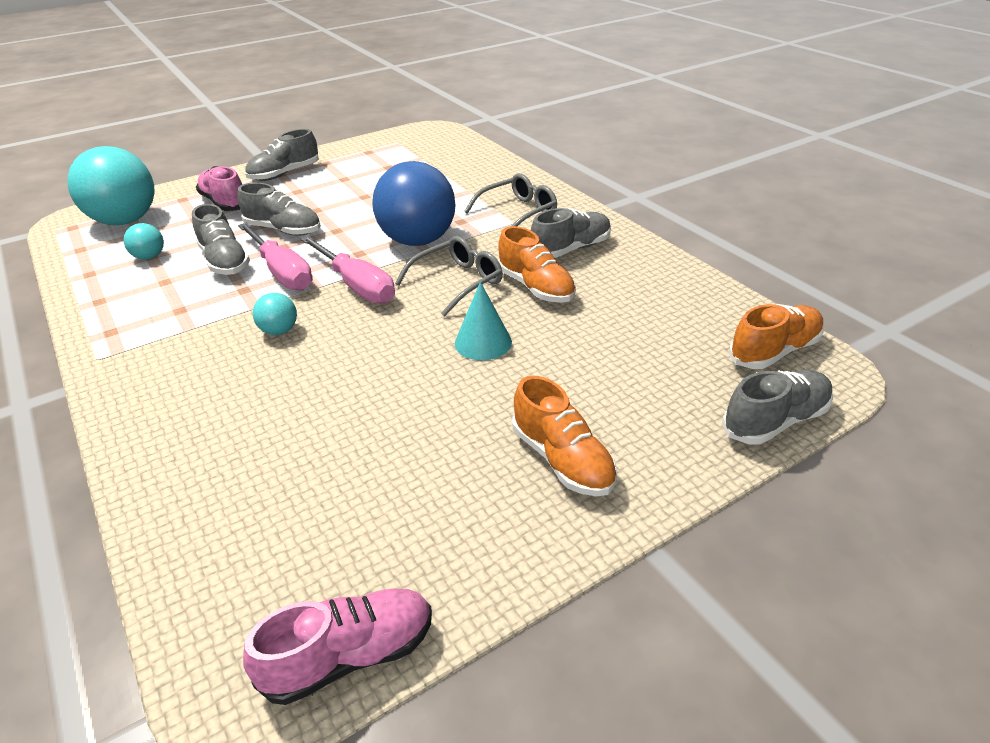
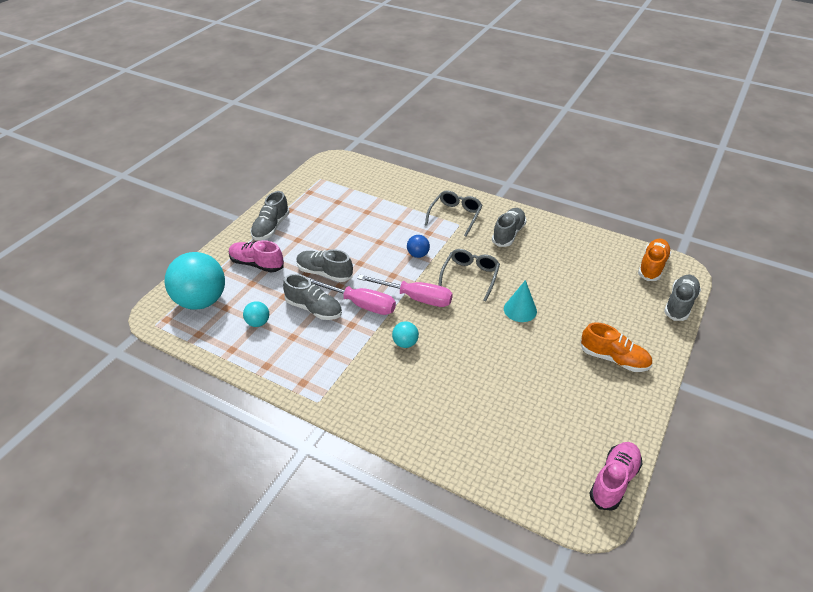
camera: 30 degrees left, 5 degrees up
grey shoe [238,183,321,236] -> grey shoe turned 150 degrees counterclockwise [296,249,353,282]
blue ball [372,161,456,246] -> blue ball [407,235,430,258], size x0.44
orange shoe [498,226,576,303] -> none

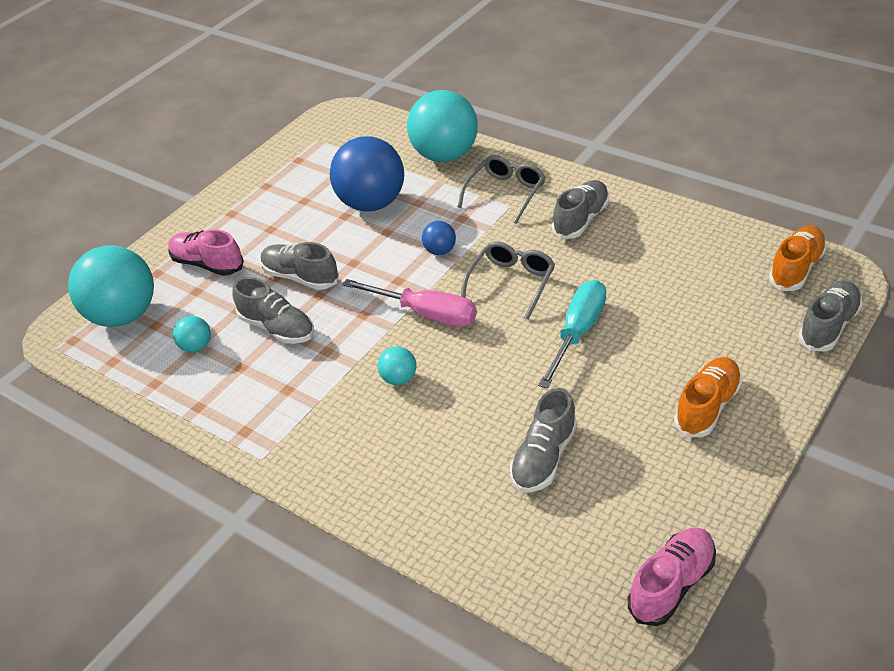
camera: 10 degrees right, 0 degrees up
grey shoe [250,191,290,240] -> grey shoe moved to [510,388,577,493]
pink screwdriver [308,278,396,315] -> none
turquoise cone [504,280,537,322] -> turquoise screwdriver [538,280,607,389]
orange shoe [580,322,652,372] -> orange shoe turned 90 degrees counterclockwise [674,357,742,437]
none -> blue ball [330,137,404,212]
none -> turquoise ball [407,90,478,162]

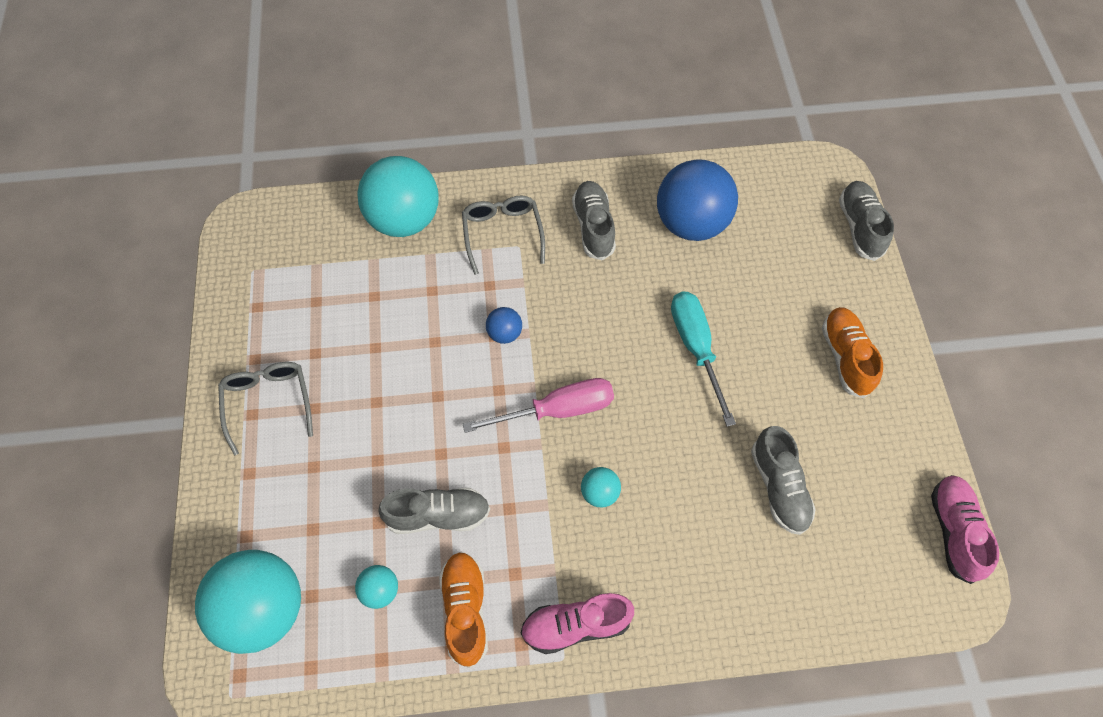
camera: 45 degrees left, 20 degrees up
pink shoe [168,229,244,276] -> pink shoe moved to [521,593,634,654]
grey shoe [261,242,339,290] -> none
blue ball [330,137,404,212] -> blue ball moved to [657,159,738,241]
grey glasses [461,241,555,320] -> grey glasses moved to [218,362,313,455]
orange shoe [769,226,827,291] -> orange shoe moved to [439,552,488,668]

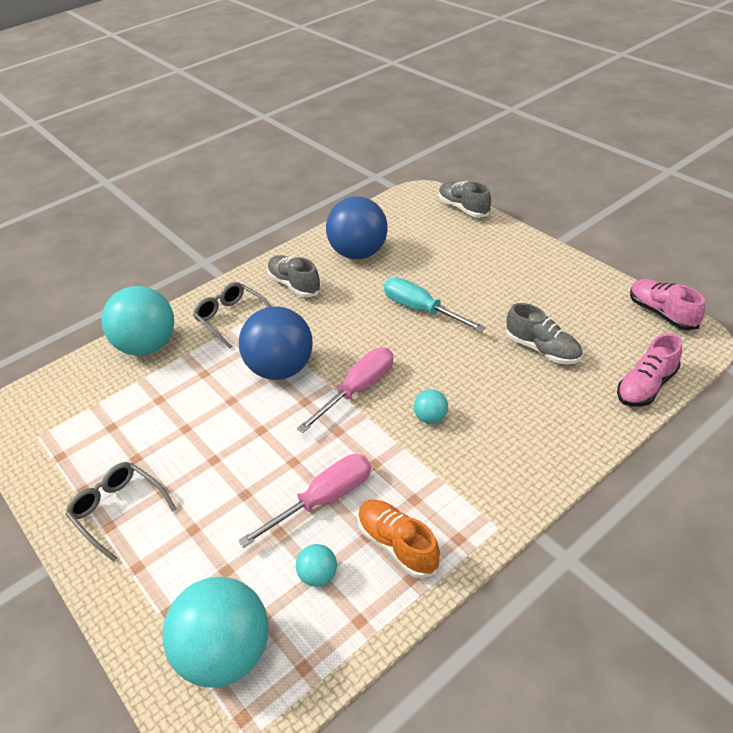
camera: 30 degrees left, 20 degrees down
grey shoe [378,488,490,534] -> pink screwdriver [238,454,371,548]
blue ball [486,307,522,344] -> blue ball [239,306,313,380], size x2.28
pink shoe [521,593,634,654] -> pink shoe moved to [617,334,682,407]
orange shoe [822,307,883,398] -> none

